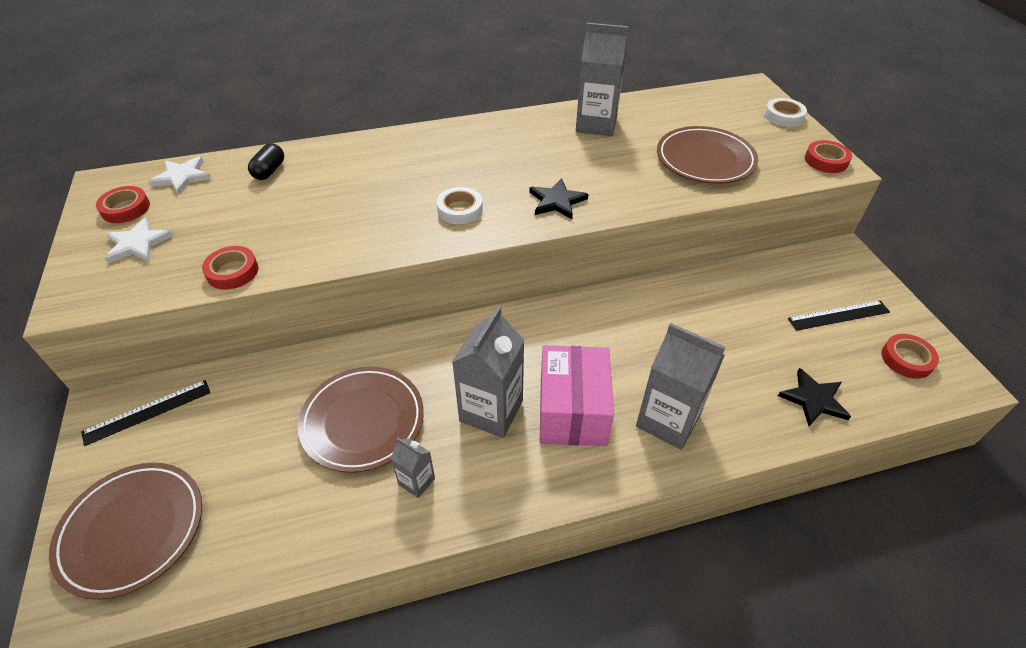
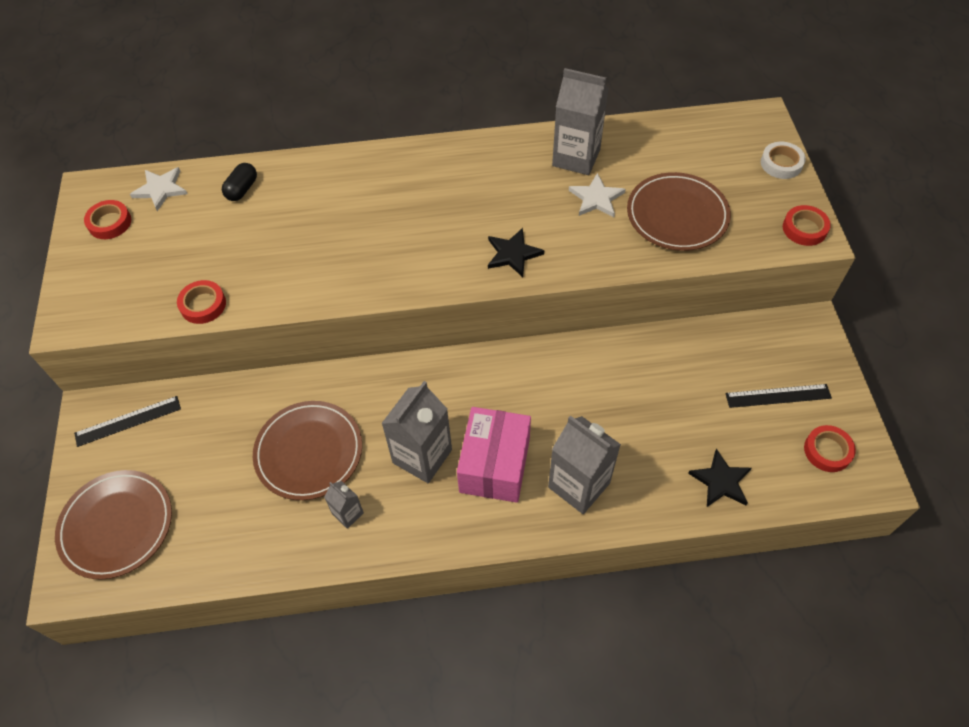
camera: 10 degrees right, 10 degrees up
white star [104,218,174,263] -> white star moved to [569,173,626,217]
white tape [437,187,483,224] -> none

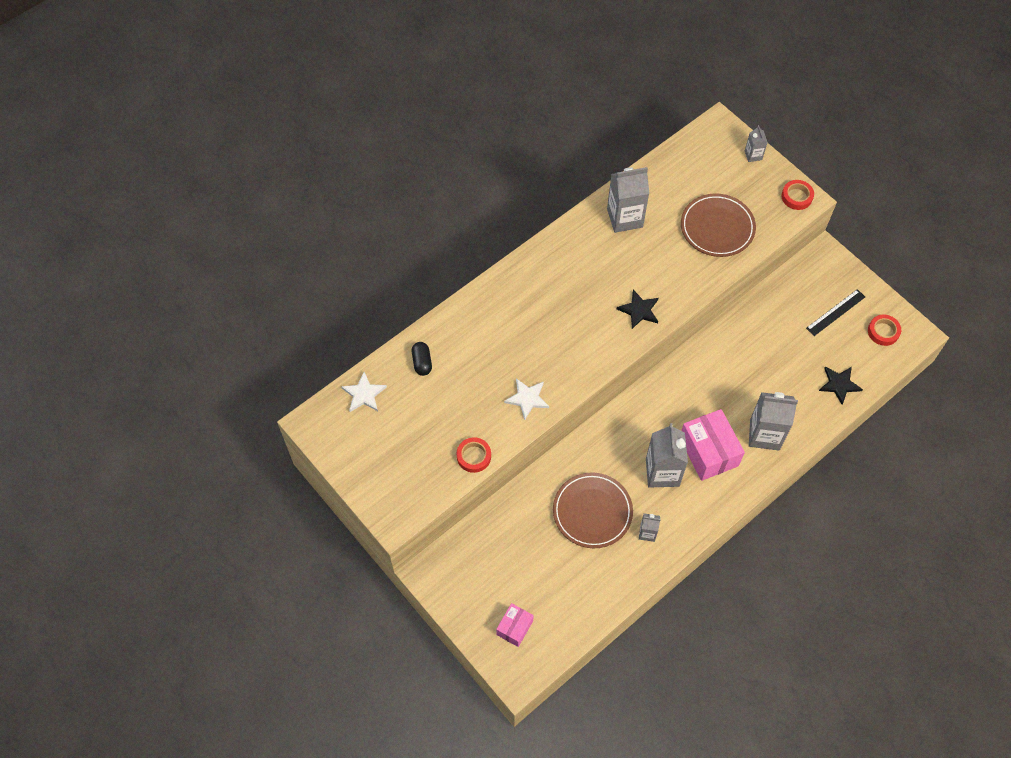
camera: 35 degrees left, 5 degrees up
brown plate [55,470,172,580] -> pink box [496,603,534,647]
black ruler [74,396,181,447] -> none
red tape [84,200,131,239] -> none
white star [569,173,626,217] -> white star moved to [504,378,549,420]
white tape [761,142,806,179] -> grey carton [745,125,768,162]

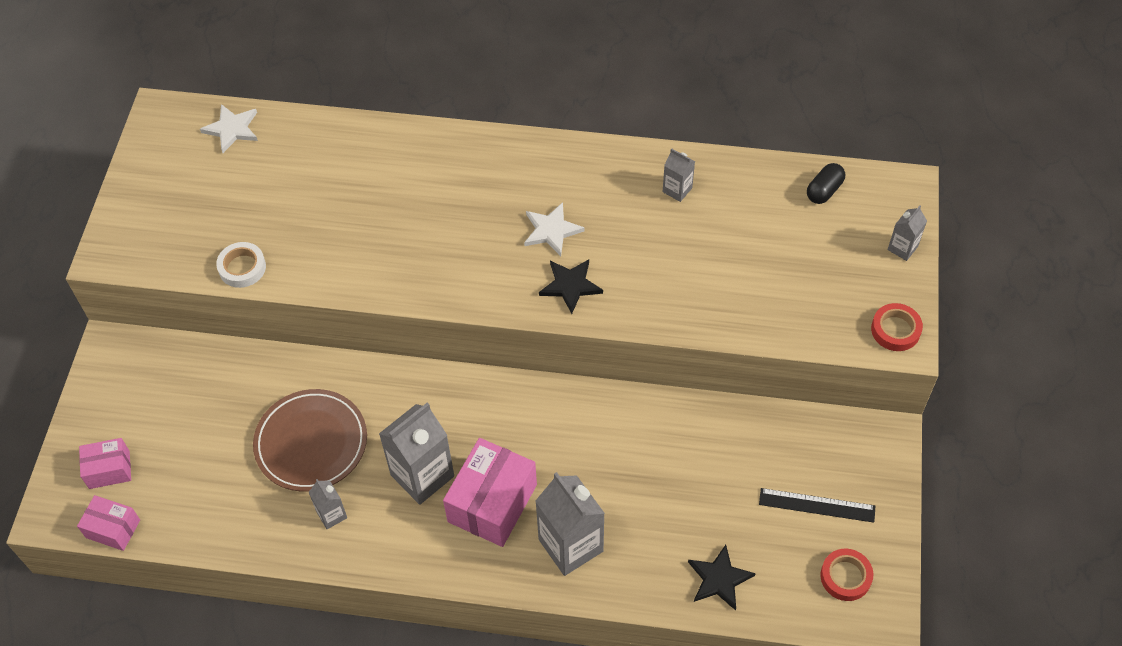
camera: 50 degrees right, 5 degrees down
black capsule [412,342,432,376] -> black capsule moved to [807,163,845,204]
red tape [457,437,491,473] -> white tape [216,242,266,288]
white star [504,378,549,420] -> white star moved to [524,202,585,256]
grey carton [607,167,649,233] -> grey carton [663,148,695,202], size x0.50
brown plate [681,193,756,257] -> none
none -> pink box [77,495,140,551]

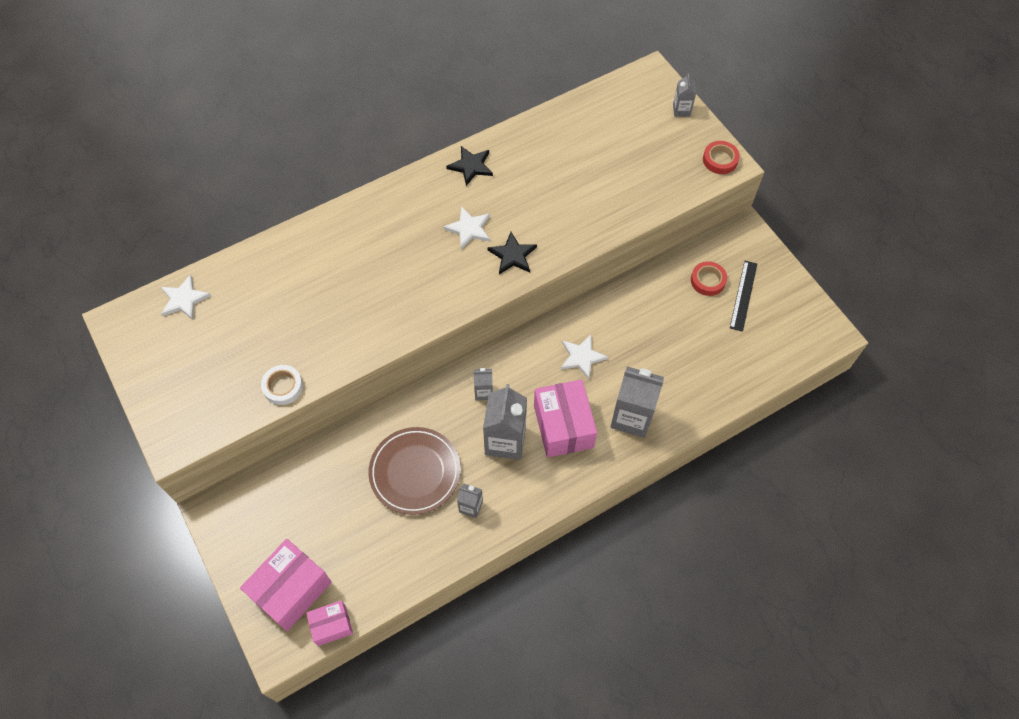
camera: 40 degrees left, 5 degrees up
pink box [79,438,131,489] -> pink box [240,539,332,631], size x1.77
grey carton [663,148,695,202] -> grey carton moved to [474,368,493,400]
black star [688,545,756,610] -> black star moved to [446,146,493,186]
black ruler [759,488,875,523] -> black ruler turned 45 degrees counterclockwise [730,261,757,332]
black capsule [807,163,845,204] -> none
red tape [820,549,873,601] -> red tape moved to [691,261,727,296]
none -> white star [561,335,608,379]

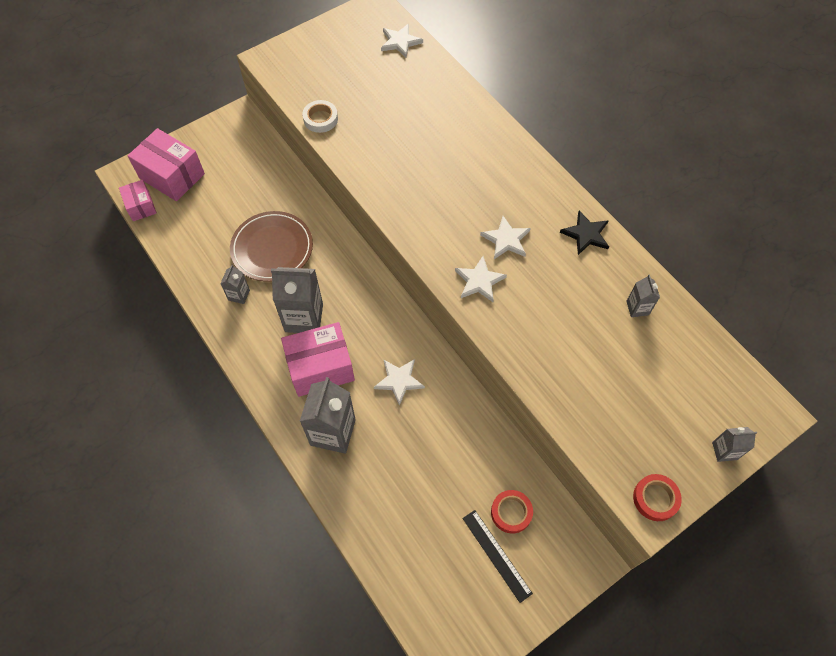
camera: 85 degrees right, 0 degrees up
grey carton [474,368,493,400] -> grey carton moved to [626,274,660,317]
black star [488,232,537,274] -> white star [455,256,507,302]
black ruler [730,261,757,332] -> black ruler turned 45 degrees clockwise [463,510,533,603]

